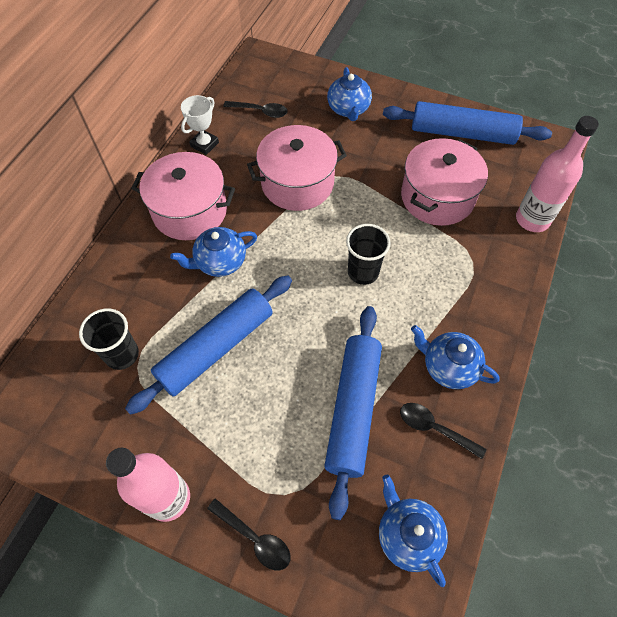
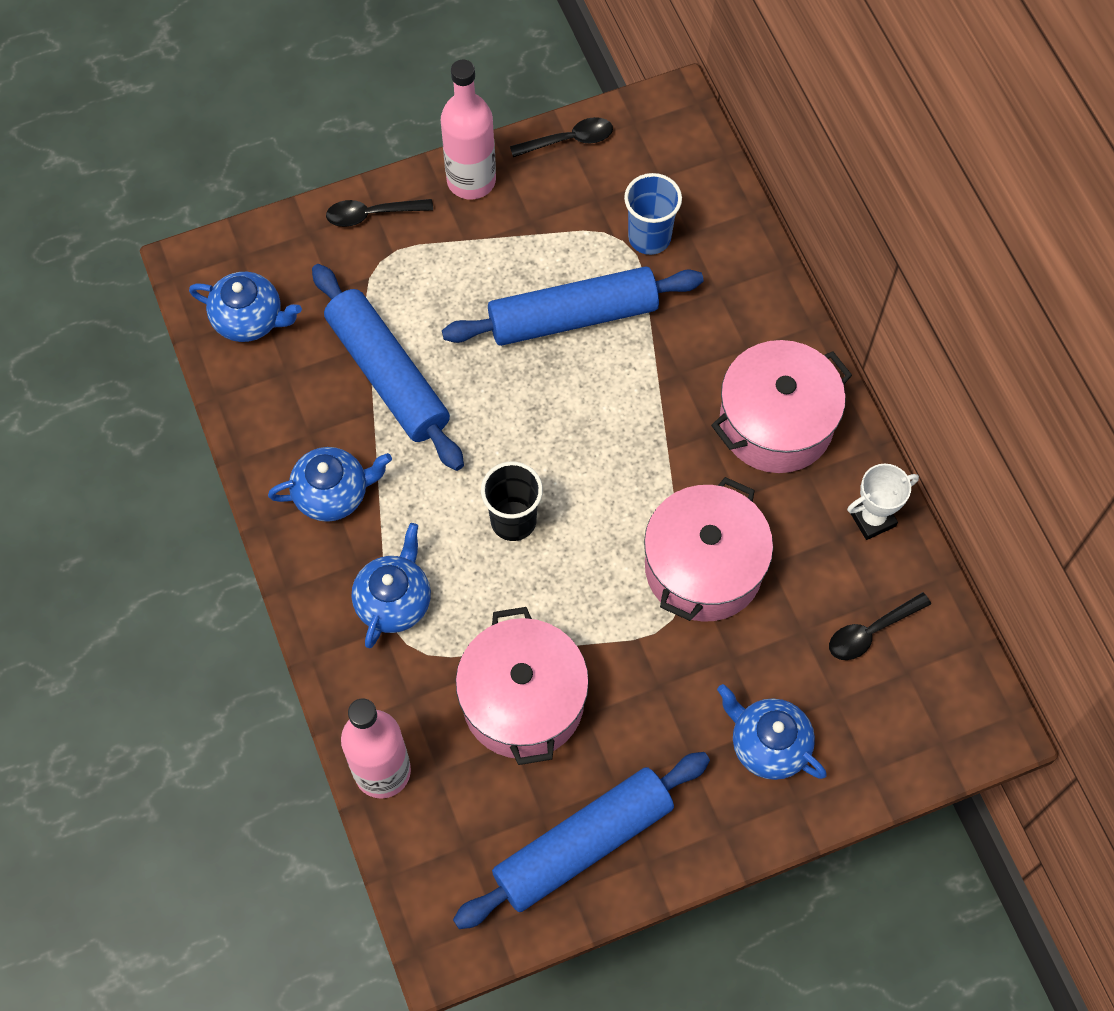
camera: 135 degrees right, 5 degrees up
black cup [79,308,139,370] -> blue cup [624,173,682,255]
blue rolling pin [125,275,292,415] -> blue rolling pin turned 75 degrees clockwise [442,266,703,346]
blue teapot [170,227,257,277] -> blue teapot moved to [352,523,431,648]
white trophy [181,95,219,155] -> white trophy turned 75 degrees clockwise [847,464,919,540]
black spoon [400,403,486,459] -> black spoon moved to [510,117,613,157]

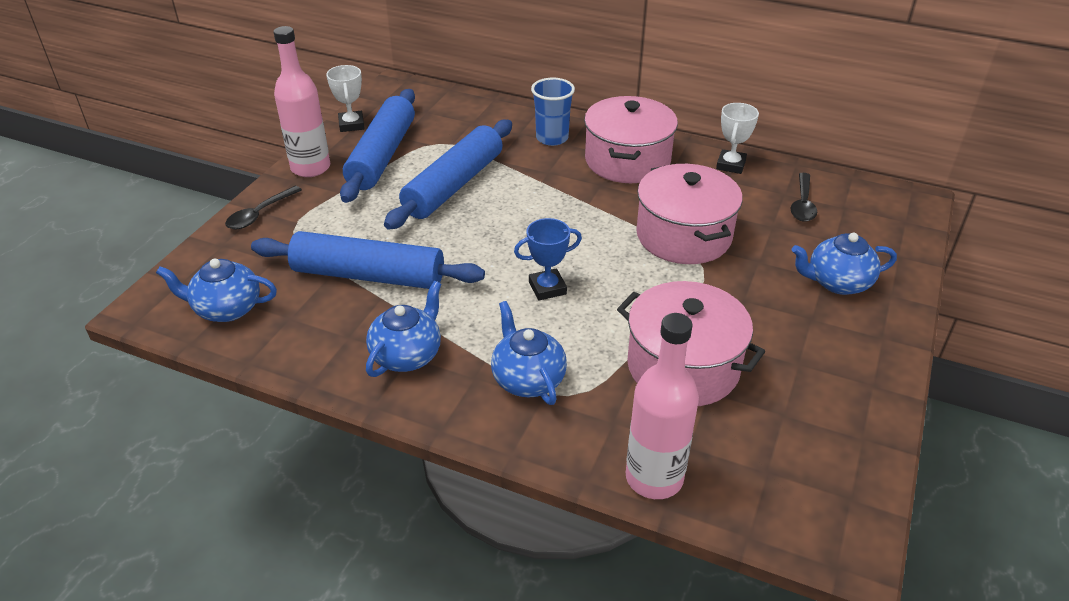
camera: 45 degrees left, 25 degrees down
blue teapot [189,272,302,342] -> blue teapot turned 150 degrees counterclockwise [156,259,277,322]
blue rolling pin [453,752,710,929] -> blue rolling pin moved to [340,89,415,203]
black cup [481,462,543,541] -> blue trophy [514,218,582,301]
black spoon [510,117,613,157] -> white trophy [326,65,365,132]
blue cup [624,173,682,255] -> blue cup moved to [531,78,575,146]

